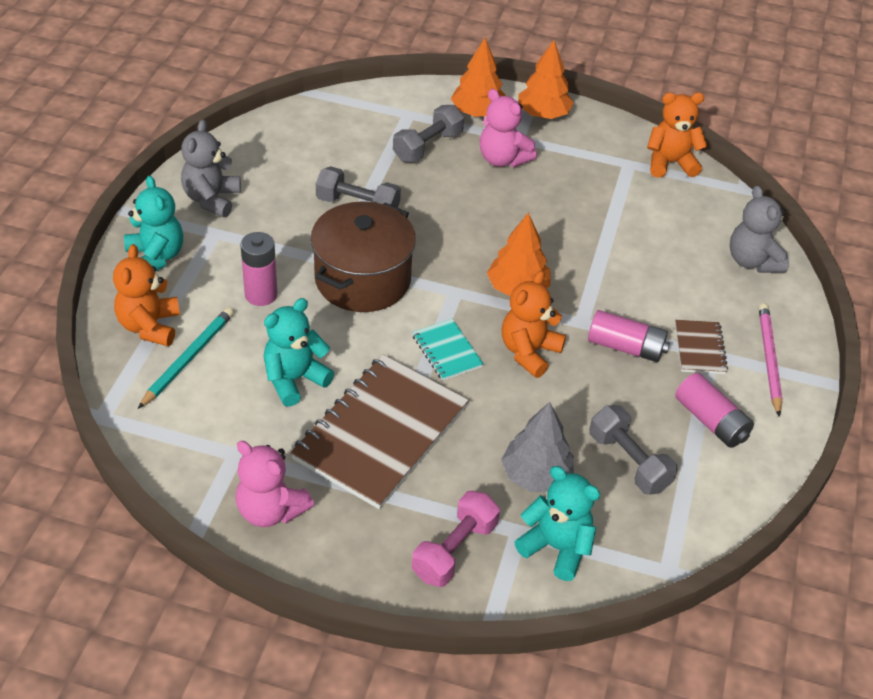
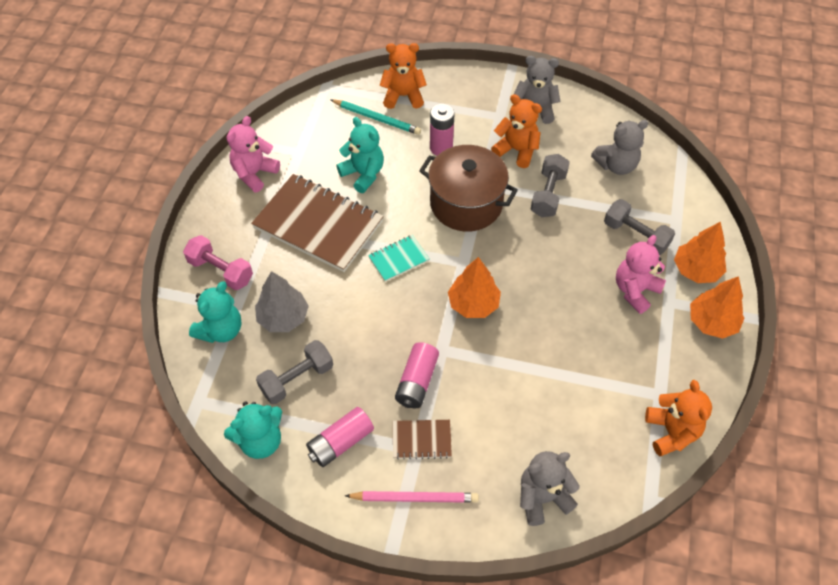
camera: 90 degrees right, 10 degrees up
turquoise teddy bear [124,175,183,272] -> turquoise teddy bear moved to [224,402,282,459]
orange teddy bear [502,271,566,378] -> orange teddy bear moved to [491,94,542,168]
none -> grey teddy bear [591,120,648,175]

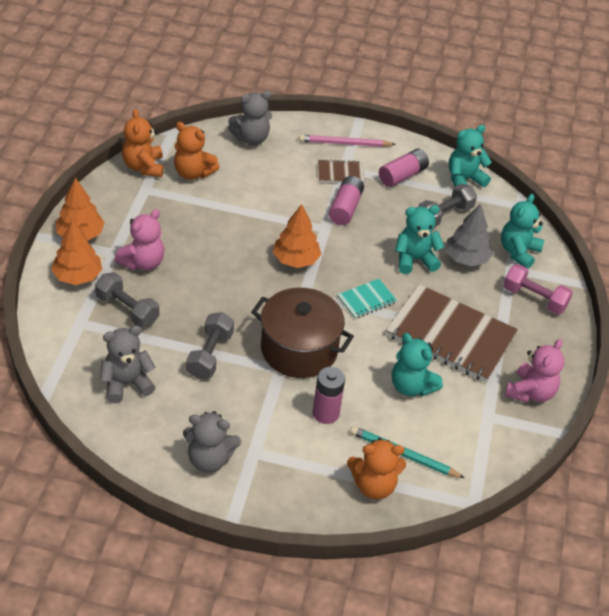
camera: 175 degrees right, 10 degrees down
orange teddy bear [491,94,542,168] -> orange teddy bear moved to [174,122,220,180]
none -> turquoise teddy bear [395,205,444,274]

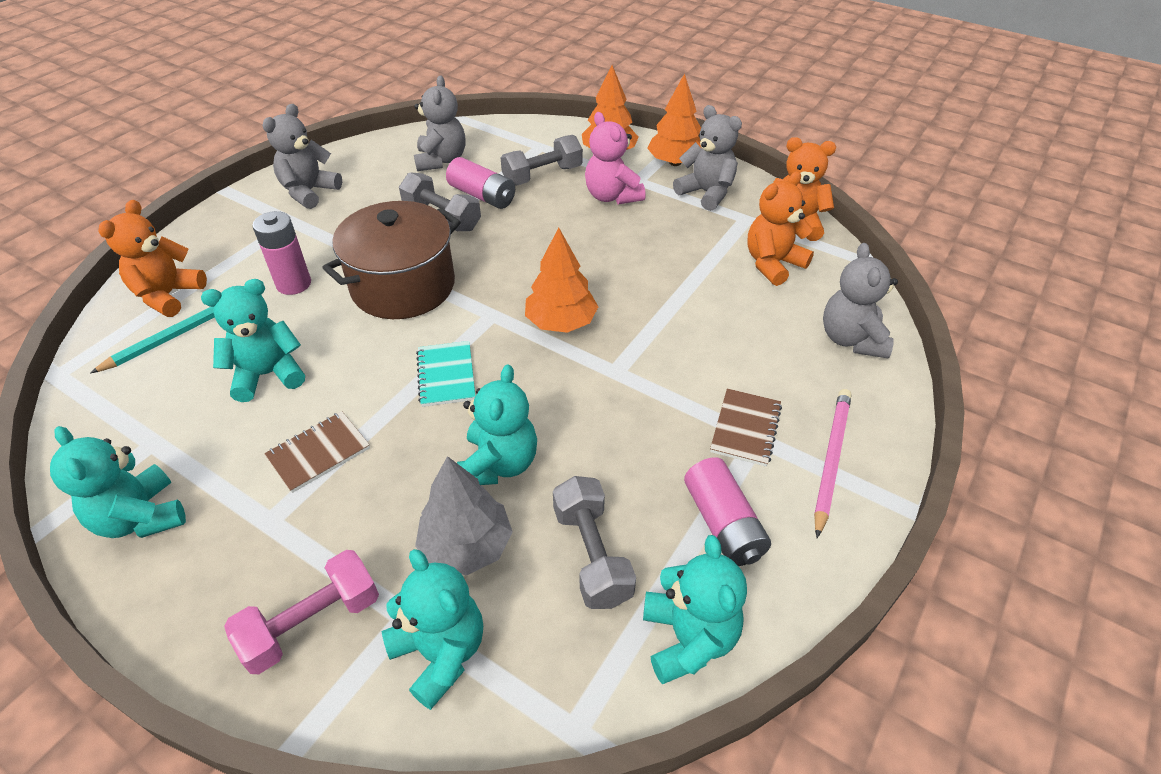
camera: 115 degrees right, 0 degrees up
pink battery [329,176,364,225] -> pink battery moved to [446,157,515,209]
brown notebook [386,284,518,382] -> brown notebook [264,411,370,493], size x0.46
pink teddy bear [505,339,564,403] -> turquoise teddy bear [50,426,186,538]
none -> grey teddy bear [673,105,742,211]

